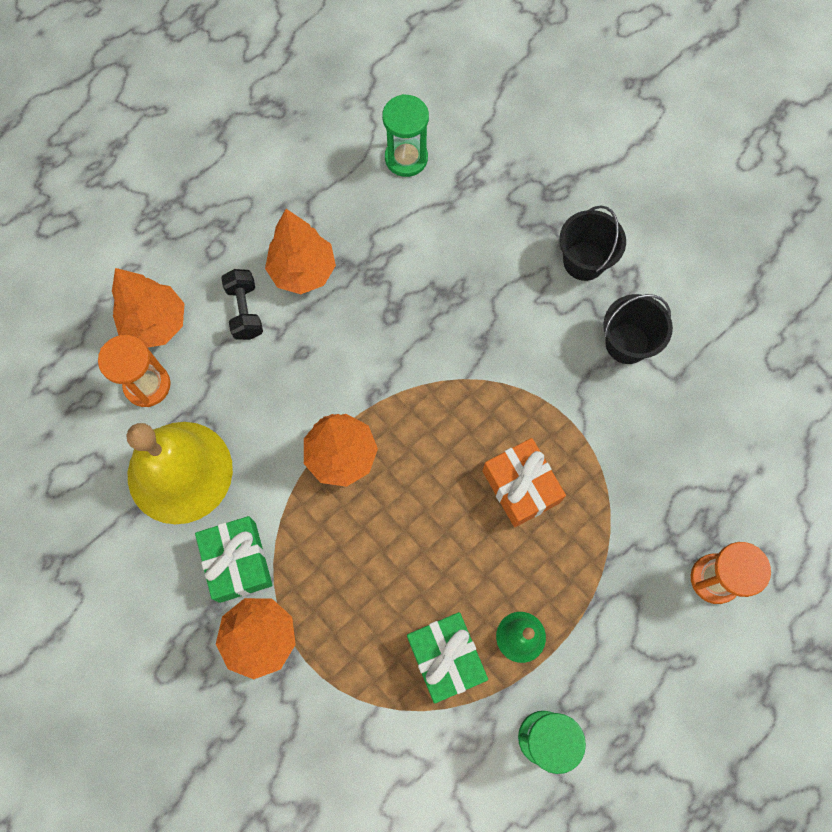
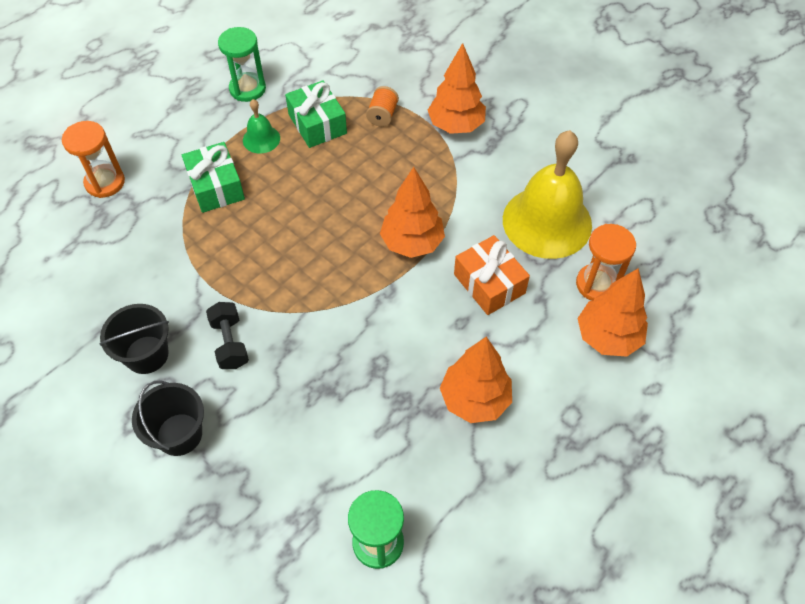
camera: 175 degrees right, 15 degrees down
green gift [195,516,272,603] -> green gift moved to [182,142,245,213]
black dumbbell [221,269,263,340] -> black dumbbell moved to [206,302,249,369]
orange gift [482,438,566,527] -> orange gift moved to [454,235,530,315]
none -> orange spool [366,86,399,127]

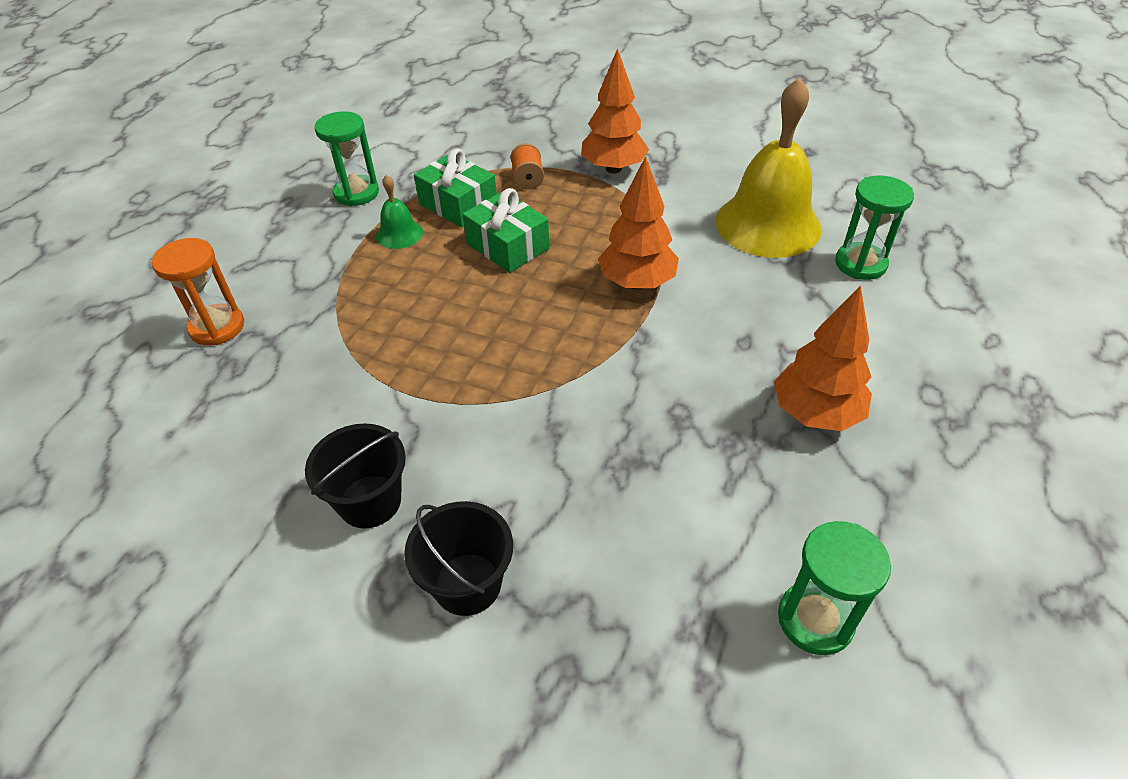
camera: 20 degrees left, 10 degrees down
green gift [182,142,245,213] -> green gift moved to [463,188,550,273]
black dumbbell [206,302,249,369] -> none
orange gift [454,235,530,315] -> none
orange hourglass [576,224,636,301] -> green hourglass [835,175,914,280]
orange tree [577,269,648,357] -> none

